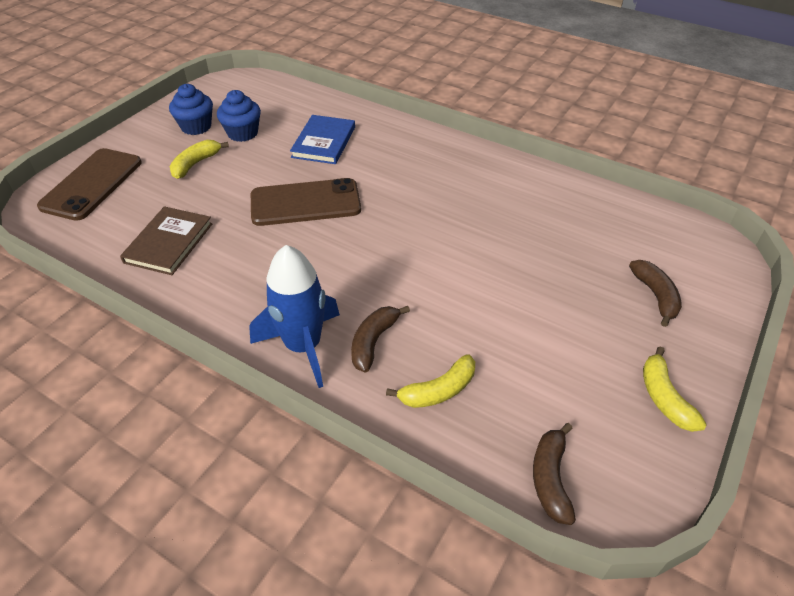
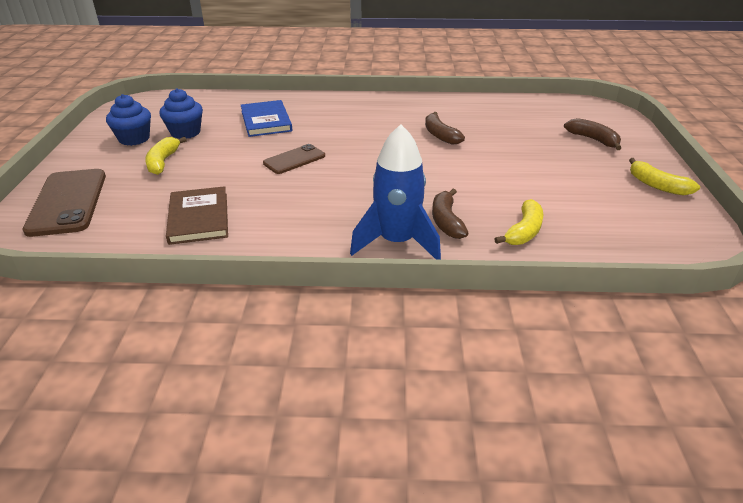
camera: 30 degrees left, 10 degrees down
brown phone [251,178,361,226] -> brown phone [263,144,325,174], size x0.59
brown banana [533,423,576,525] -> brown banana moved to [425,112,465,145]

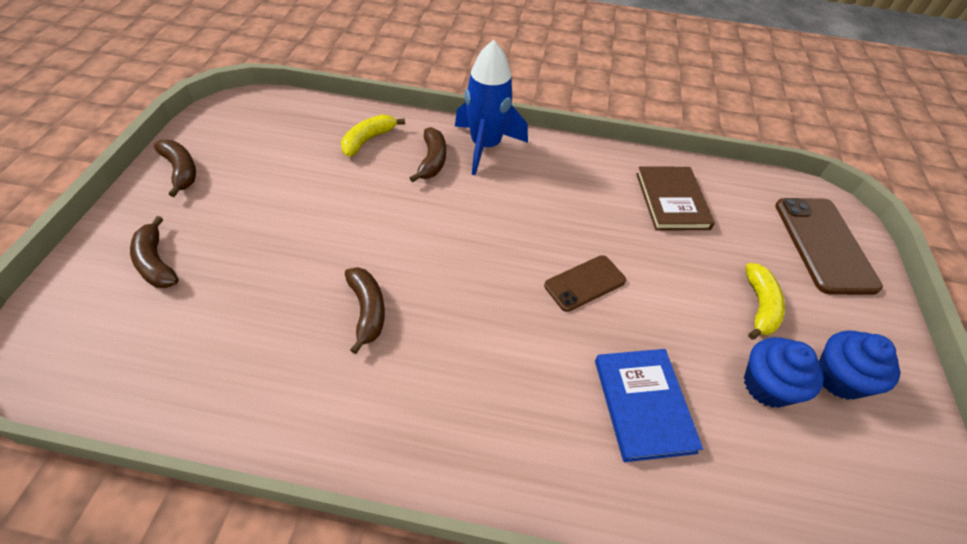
camera: 175 degrees left, 15 degrees up
yellow banana [629,158,700,196] -> brown banana [154,140,196,197]

